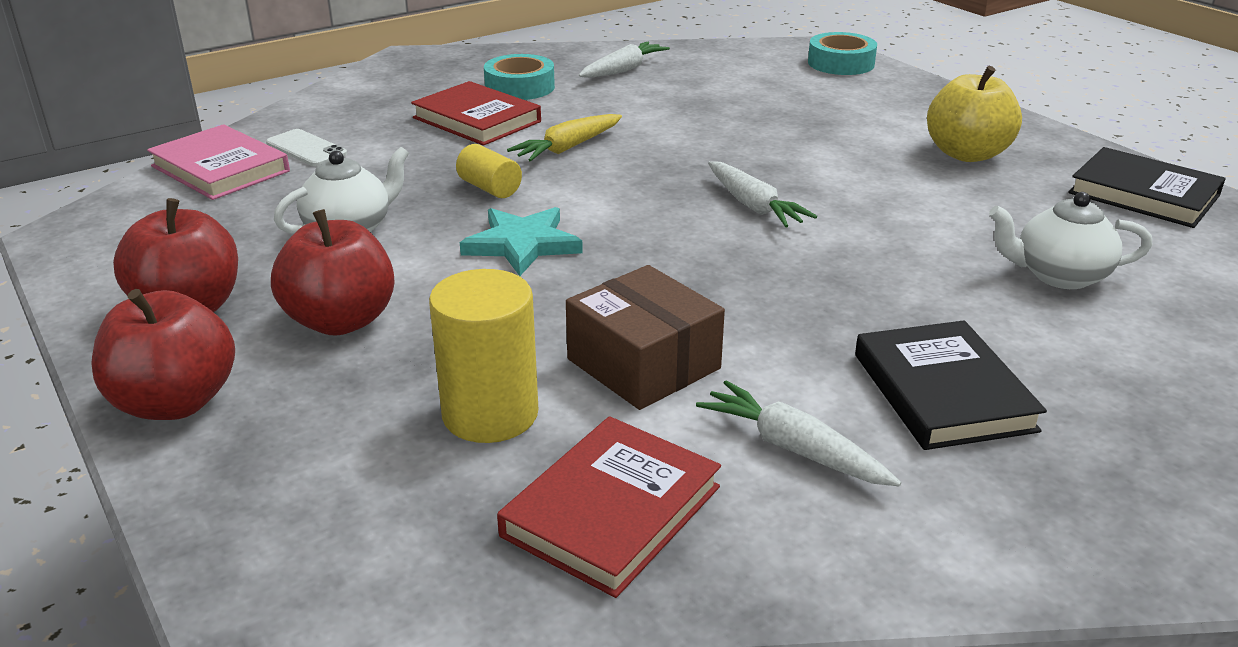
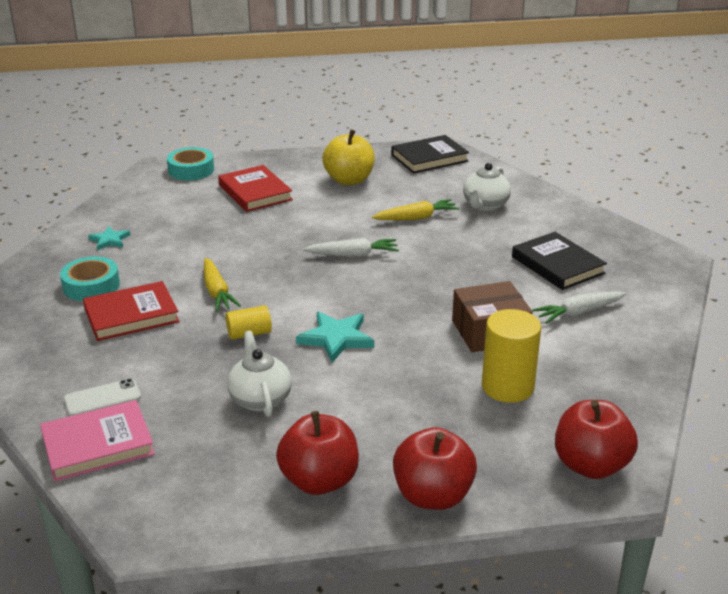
camera: 65 degrees left, 0 degrees up
red apple [271,209,395,336] -> red apple moved to [555,400,638,479]
red book [497,416,721,598] -> red book moved to [218,165,293,212]
white carrot [579,42,670,78] -> turquoise star [88,226,130,250]
black book [855,320,1047,450] -> black book turned 45 degrees clockwise [512,232,607,290]
none -> yellow carrot [372,199,459,220]

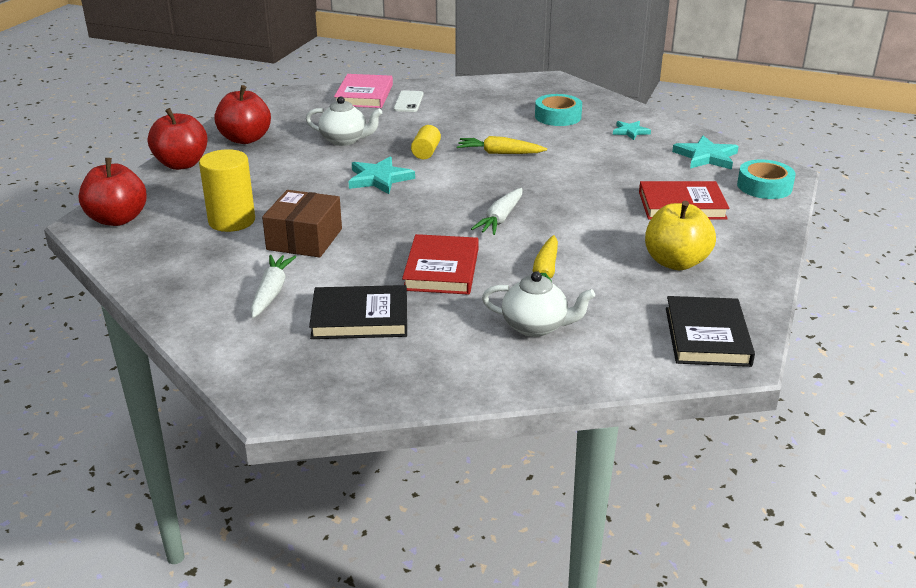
camera: 120 degrees right, 0 degrees up
red book [83,281,180,341] -> red book moved to [402,234,479,295]
white teapot [463,163,511,211] -> white teapot turned 135 degrees clockwise [482,271,595,337]
none -> turquoise star [672,136,739,170]

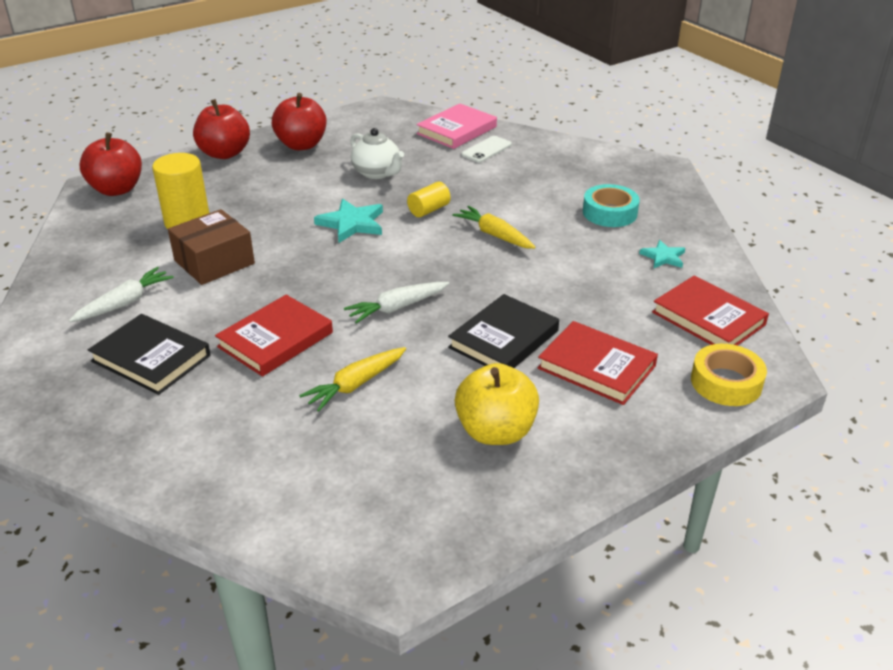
camera: 35 degrees right, 5 degrees up
white teapot [482,271,595,337] -> none
black book [666,296,755,367] -> black book moved to [448,294,559,368]
turquoise star [672,136,739,170] -> red book [652,276,769,346]
turquoise tape [737,159,796,199] -> yellow tape [691,344,767,406]

